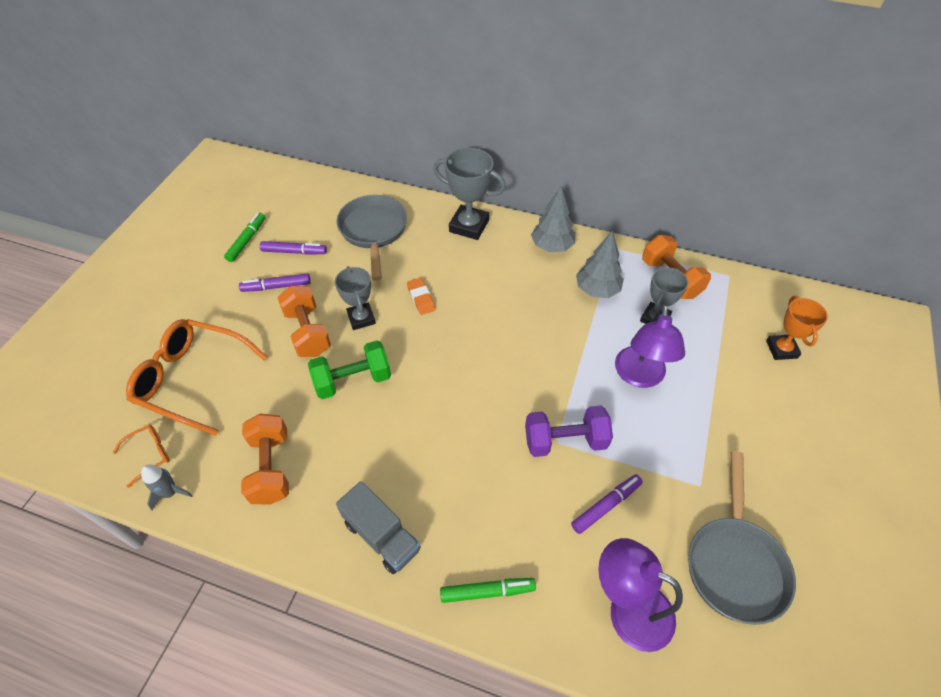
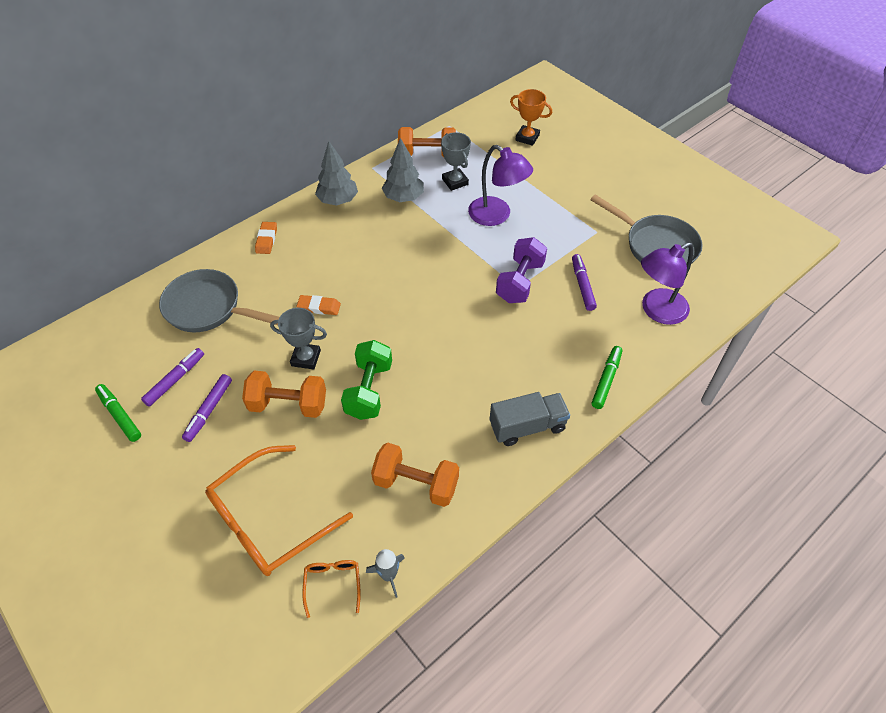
camera: 60 degrees left, 0 degrees up
grey trophy [433,148,506,240] -> orange eraser [255,222,277,254]

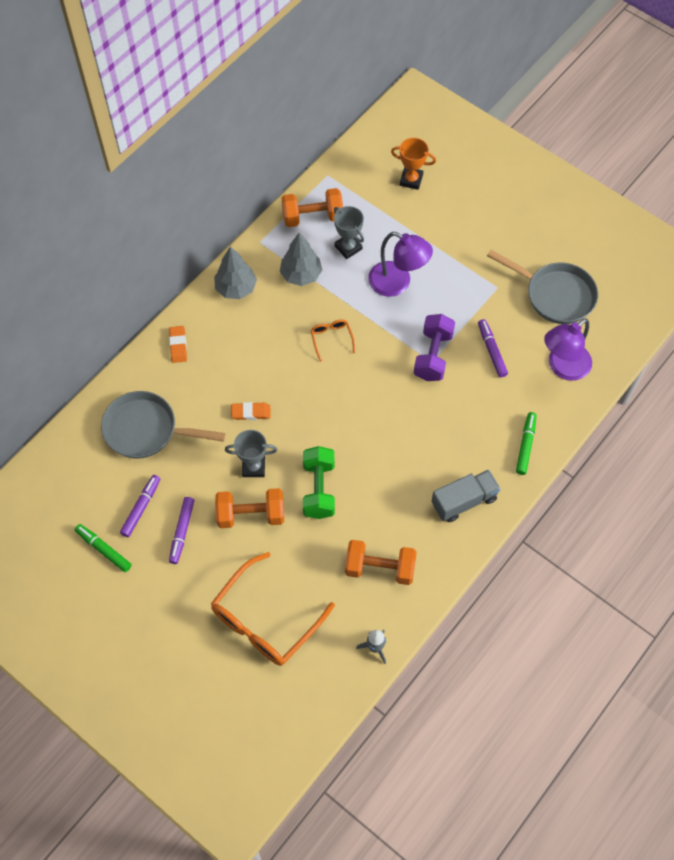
camera: 10 degrees left, 10 degrees up
orange glasses [303,560,361,618] -> orange glasses moved to [311,320,355,362]

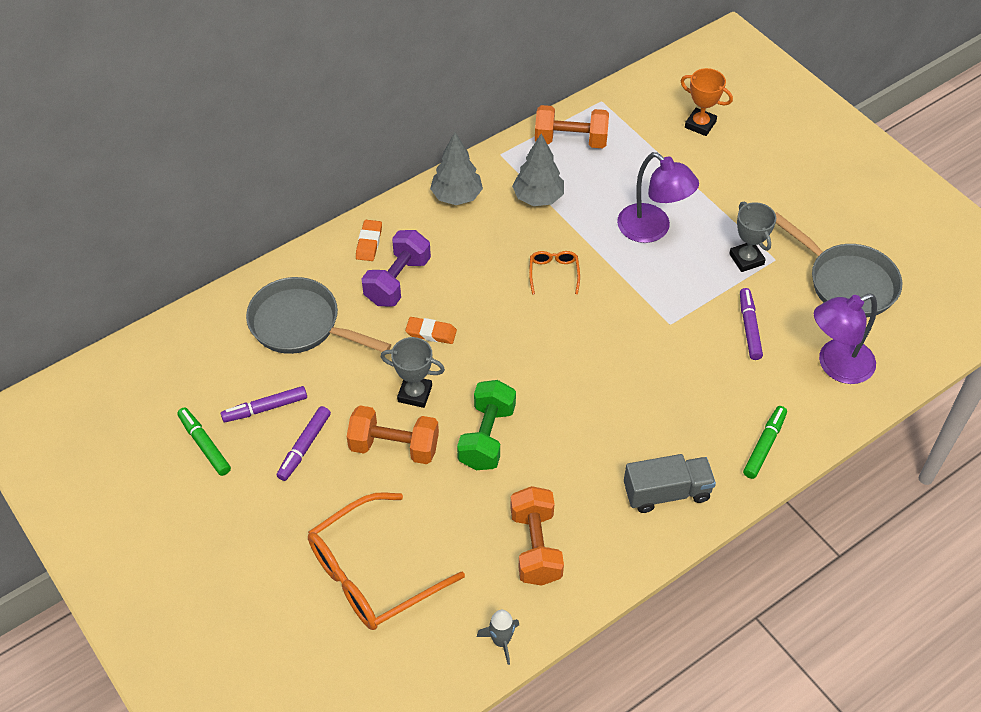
camera: 15 degrees right, 10 degrees down
purple marker [120,475,160,537] -> purple marker turned 150 degrees counterclockwise [221,386,307,422]
grey trophy [334,206,364,259] -> grey trophy moved to [729,202,776,272]
orange dumbbell [345,540,417,585] -> orange dumbbell turned 60 degrees clockwise [510,486,564,585]
purple dumbbell [414,314,455,381] -> purple dumbbell moved to [361,230,431,307]

